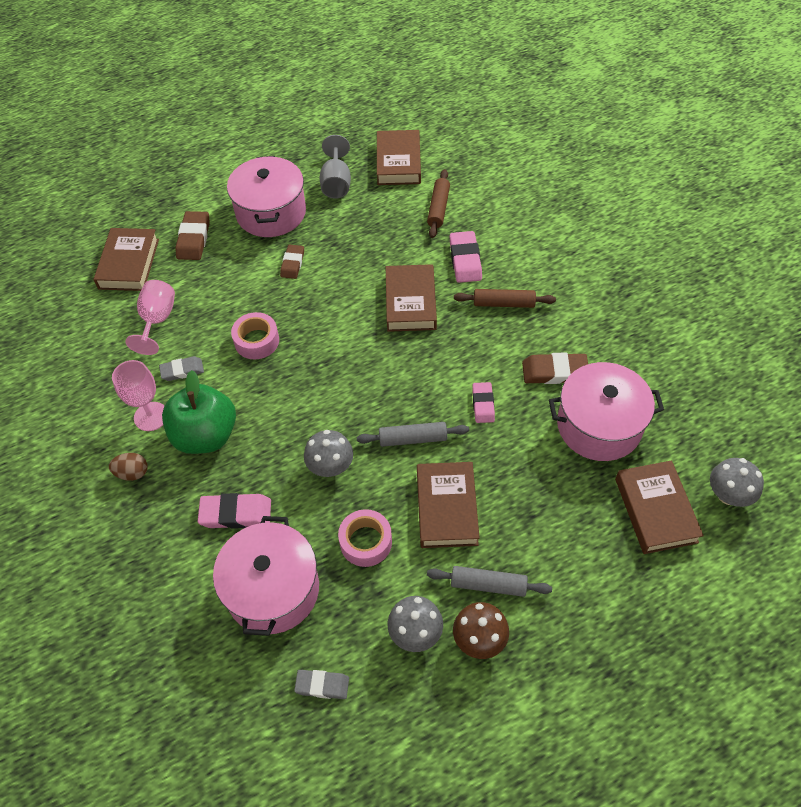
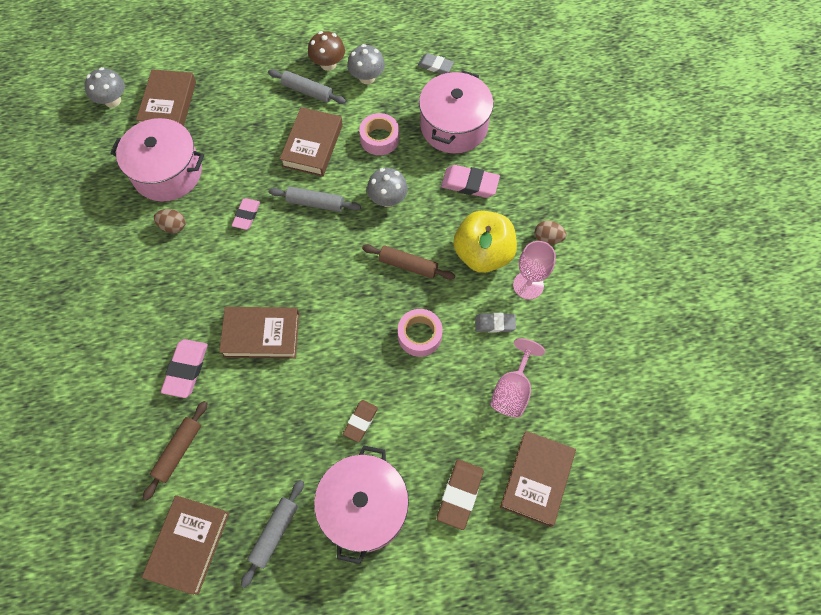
camera: 165 degrees left, 10 degrees up
green apple [162,370,236,454] -> yellow apple [453,211,517,273]
grey goblet [320,135,351,199] -> grey rolling pin [241,480,304,588]
brown book [386,264,437,332] -> brown book turned 75 degrees clockwise [219,307,299,359]
brown rolling pin [454,289,556,308] -> brown rolling pin moved to [362,245,455,280]
brown eraser [522,353,588,384] -> brown egg [154,209,185,233]

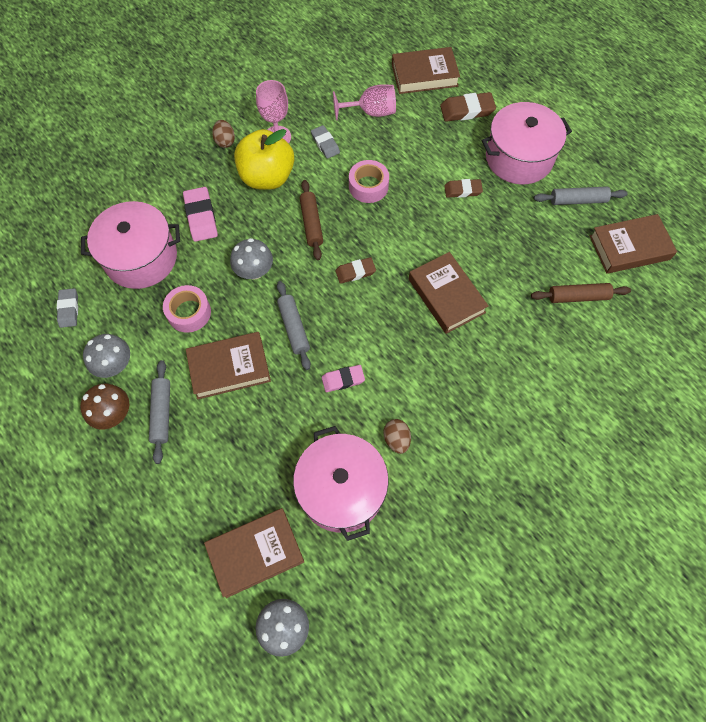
camera: 120 degrees left, 0 degrees up
pink eraser [161,339,208,398] -> none
none -> brown eraser [335,257,376,284]

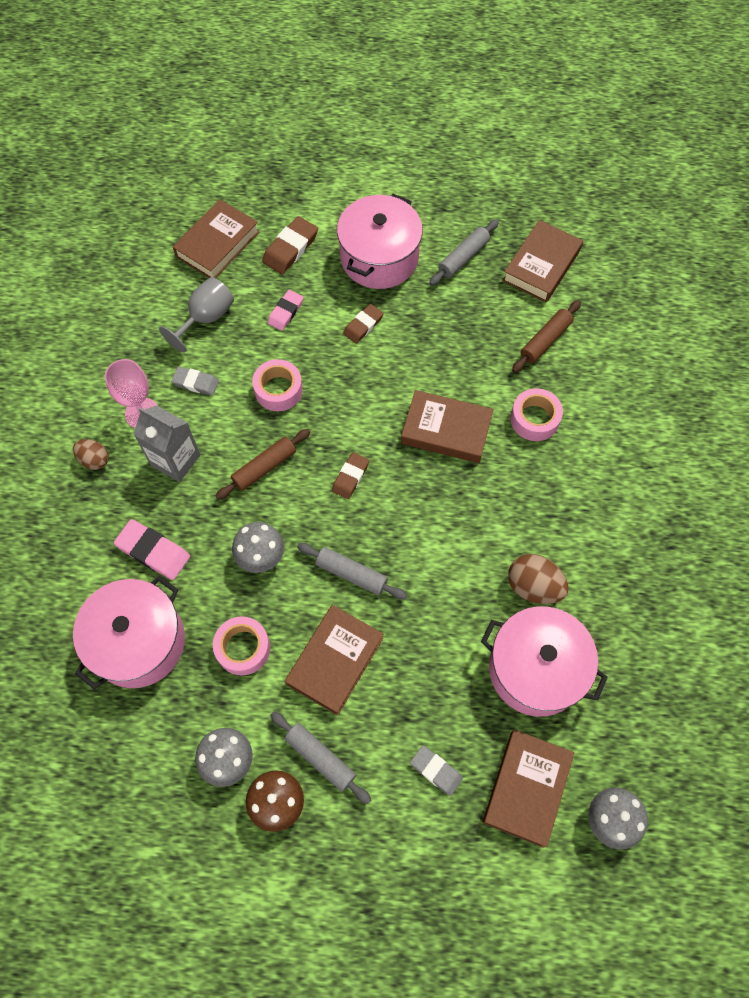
camera: 45 degrees left, 0 degrees up
grey eraser [57,288,78,328] -> grey eraser moved to [410,745,463,796]
yellow apple [234,129,294,190] -> grey carton [134,405,200,482]
brown rolling pin [300,180,323,260] -> brown rolling pin turned 75 degrees counterclockwise [216,429,310,499]
pink eraser [322,365,365,392] -> pink eraser moved to [267,290,304,331]
pink goblet [333,84,396,121] -> grey goblet [159,277,234,353]
brown egg [384,419,411,454] -> brown egg [508,554,569,604], size x1.54
none -> pink tape [510,388,563,441]

